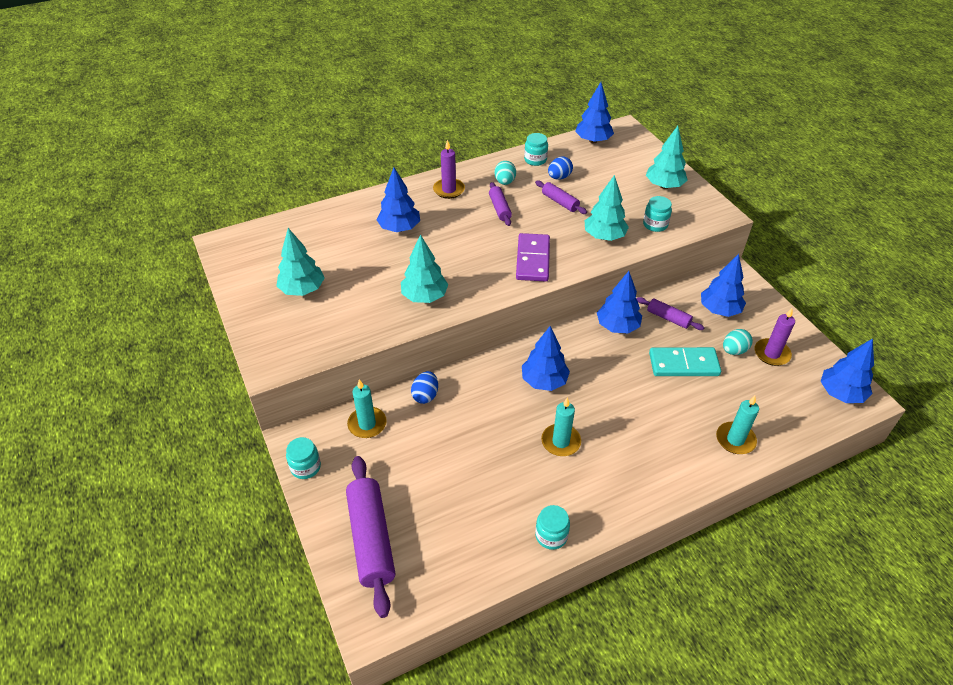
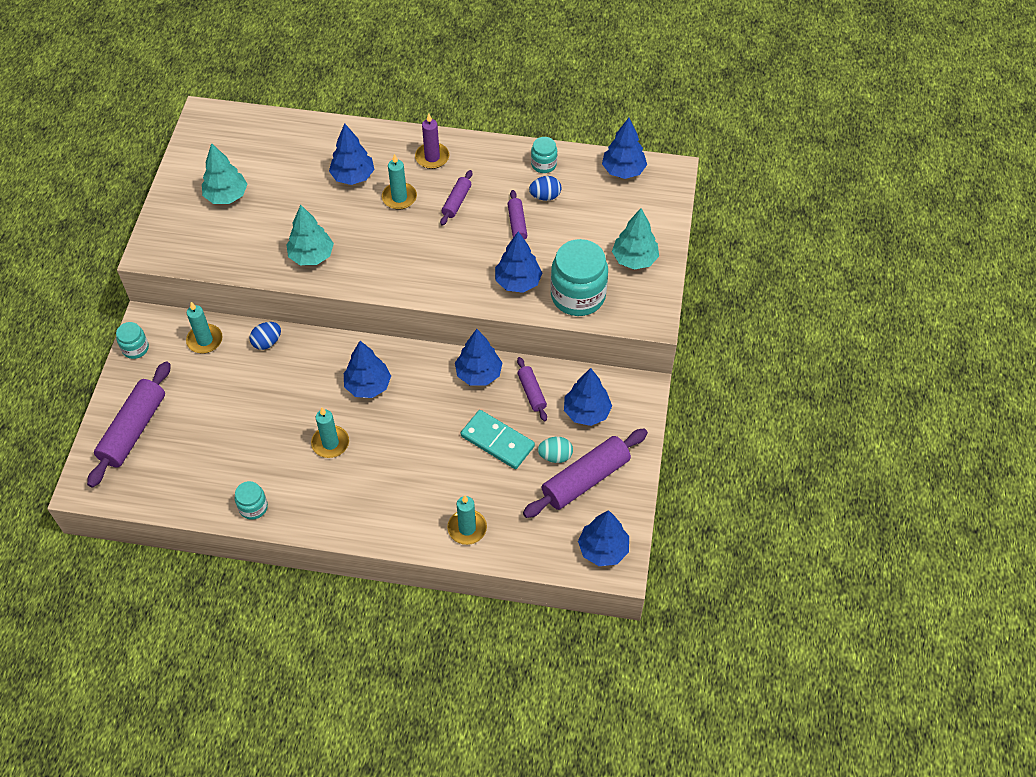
camera: 35 degrees right, 10 degrees up
turquoise egg [495,161,516,185] -> none
purple domino [516,233,550,281] -> none
turquoise tree [585,175,629,241] -> blue tree [495,232,542,293]
turquoise jar [643,196,672,232] -> turquoise jar [550,239,608,316], size x1.99
purple candle [755,308,795,366] -> purple rolling pin [523,429,648,518]
none -> turquoise candle [382,154,417,210]

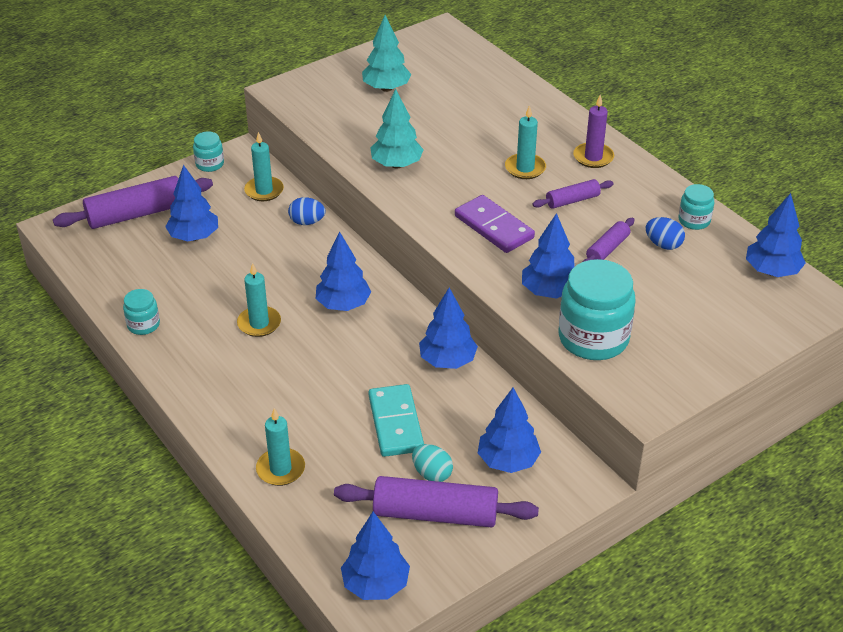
camera: 45 degrees right, 15 degrees down
blue tree [329,123,374,185] -> blue tree moved to [165,165,218,241]
purple rolling pin [517,357,547,421] -> none
turquoise tree [612,208,659,270] -> none
none -> purple domino [455,195,535,253]

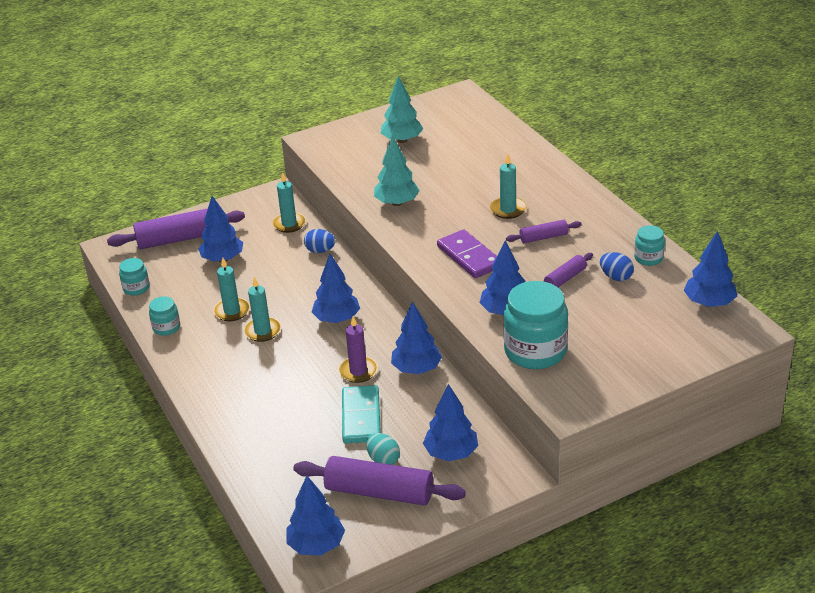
camera: 10 degrees right, 5 degrees down
turquoise jar [193,132,224,172] -> turquoise jar moved to [119,258,150,296]
turquoise candle [256,408,305,486] -> turquoise candle moved to [213,258,250,321]
purple candle [573,95,614,168] -> purple candle moved to [339,316,378,383]

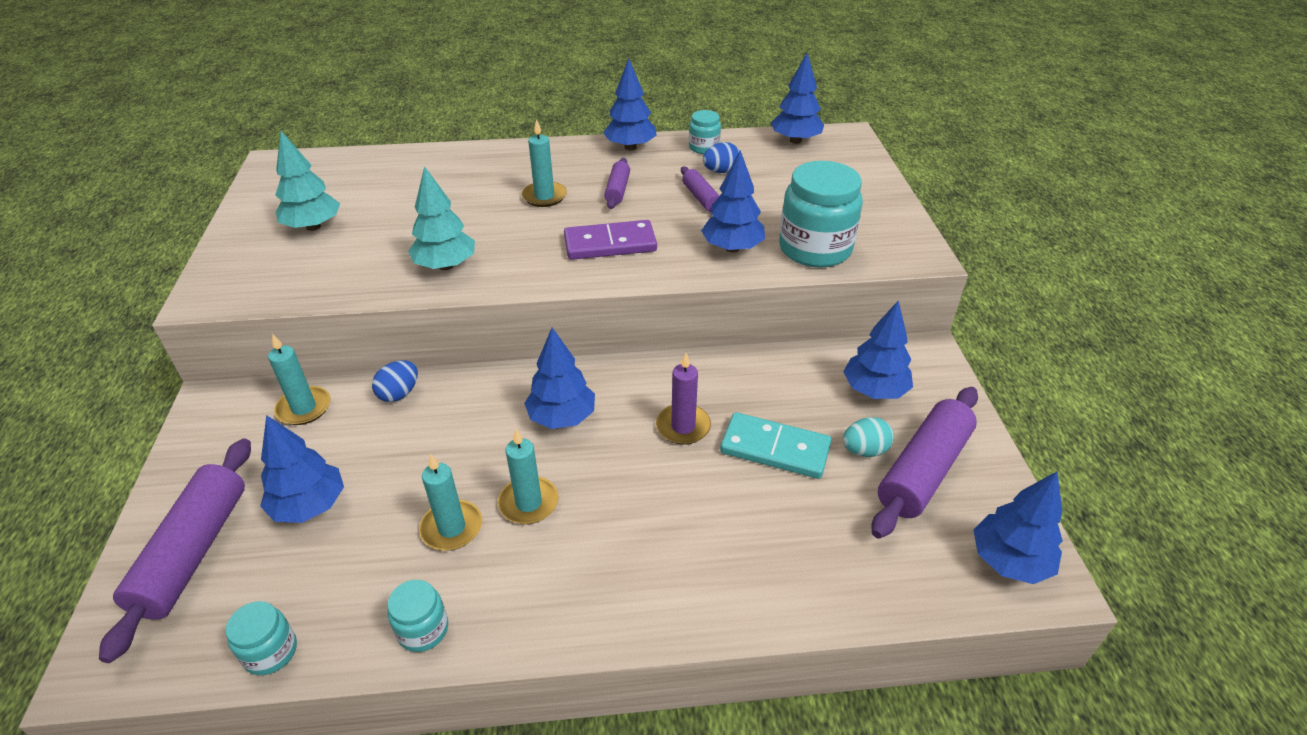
camera: 70 degrees left, 5 degrees up
blue tree [391,301,442,374] -> blue tree moved to [603,58,657,150]

